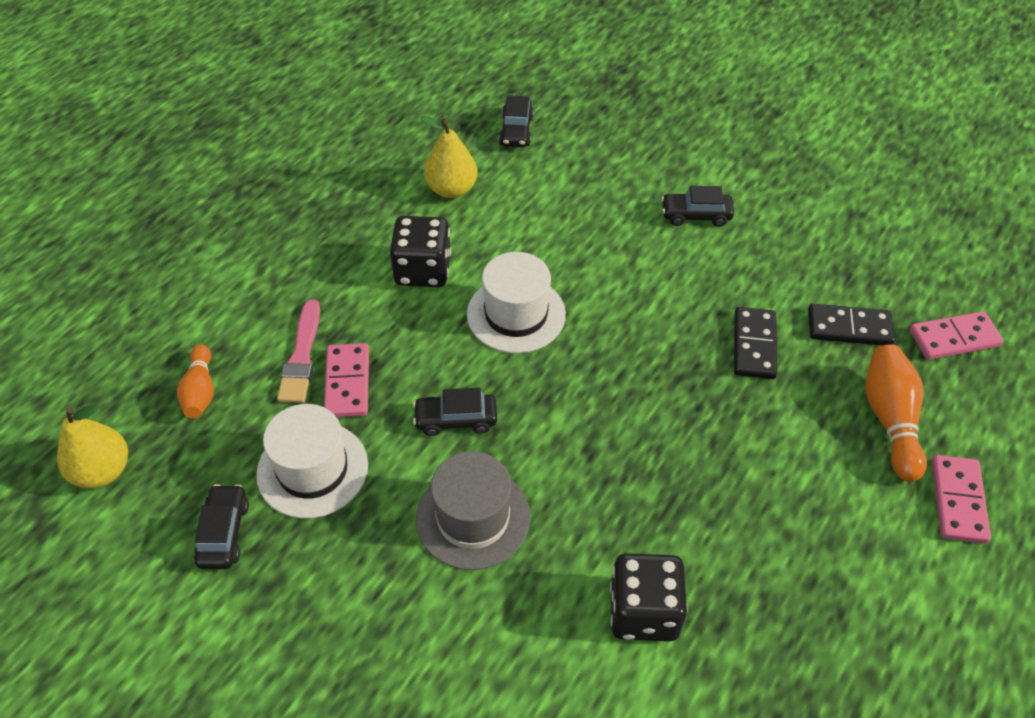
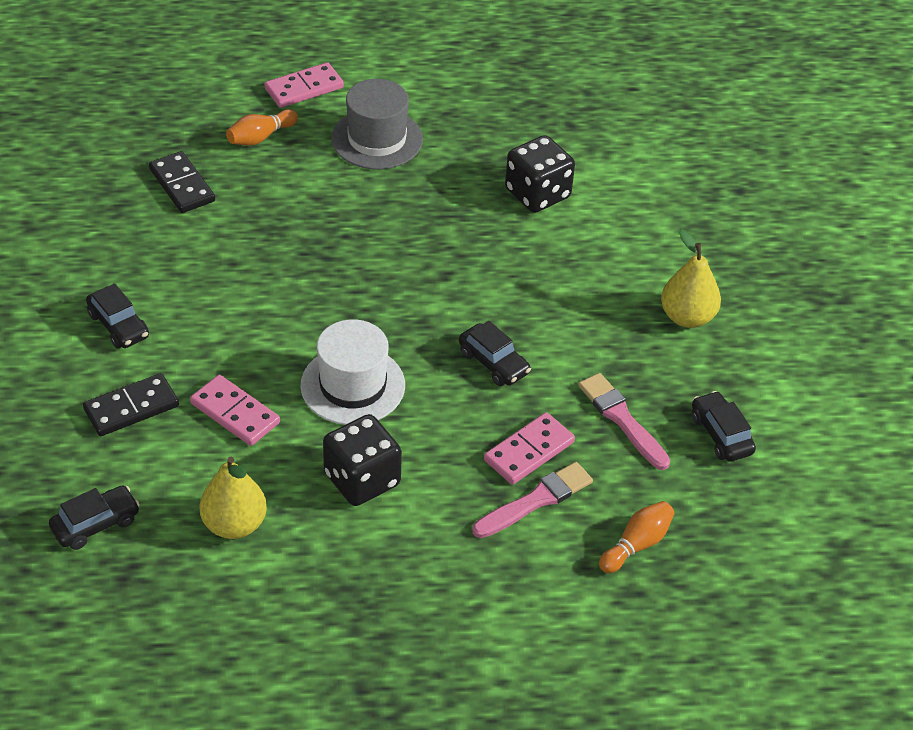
camera: 130 degrees left, 5 degrees down
yellow pear [57,405,128,488] -> yellow pear moved to [661,230,721,328]
black car [194,484,249,569] -> black car turned 105 degrees clockwise [692,391,756,462]
white hat [256,404,368,519] -> pink brush [578,373,670,470]
grey hat [416,451,530,570] -> grey hat moved to [331,79,423,169]
black domino [734,307,777,379] -> black domino moved to [83,373,179,436]
orange bowling pin [865,344,927,481] -> orange bowling pin [226,109,298,146], size x0.66
pink domino [910,311,1004,360] -> pink domino moved to [190,375,280,446]

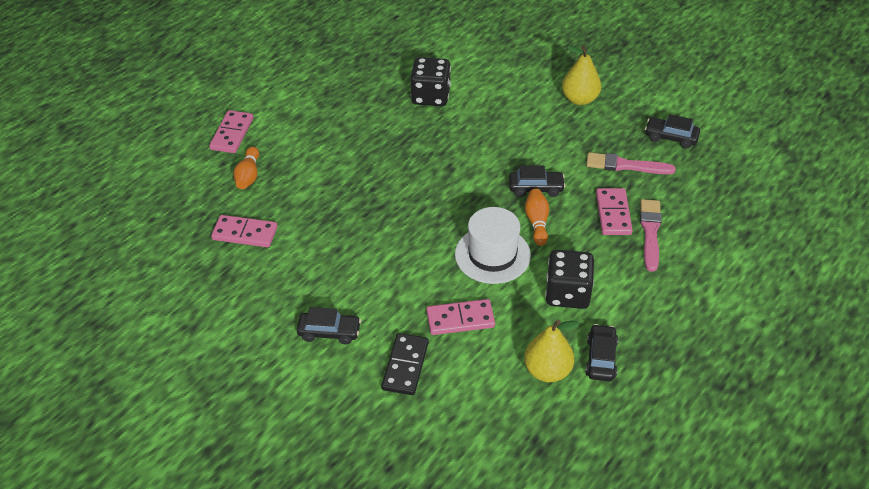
camera: 45 degrees left, 0 degrees up
black car [49,485,140,550] -> black car moved to [585,324,618,381]
black domino [149,151,215,213] -> pink domino [211,215,278,247]
grey hat [331,79,423,169] -> none
orange bowling pin [599,501,675,573] -> orange bowling pin moved to [525,189,549,246]

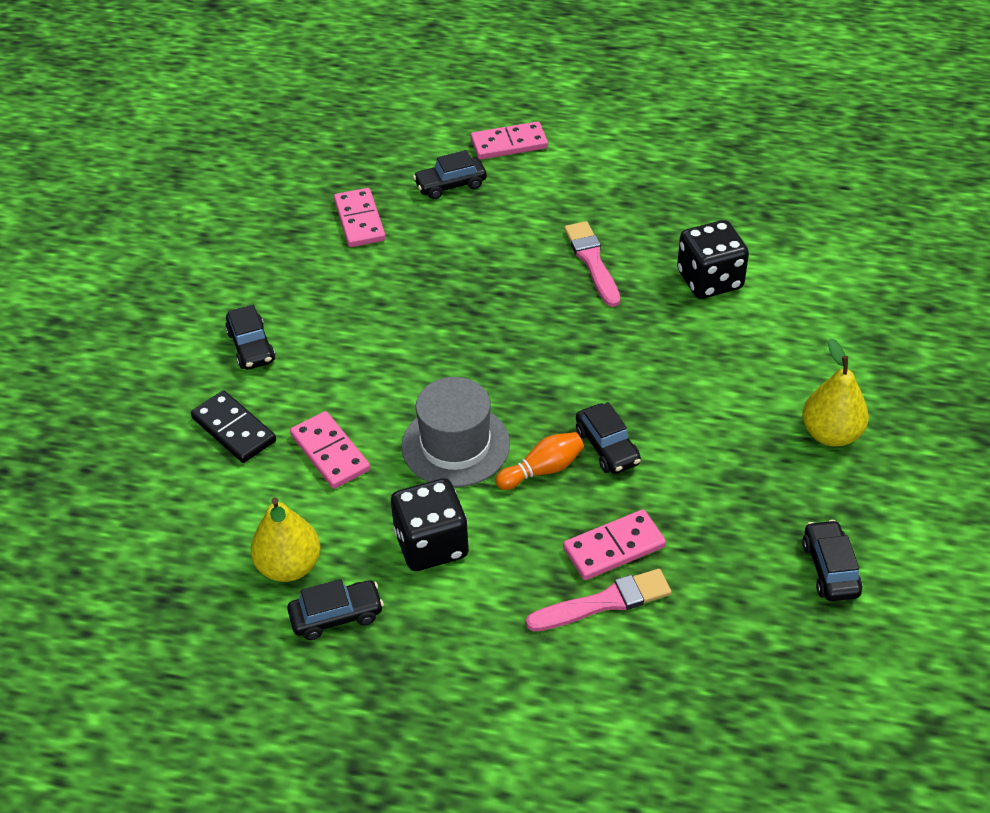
camera: 65 degrees right, 0 degrees up
orange bowling pin [233,147,259,189] -> black car [413,150,487,199]
black domino [381,333,429,395] -> black domino turned 60 degrees clockwise [191,391,276,463]
white hat [455,207,531,284] -> grey hat [401,377,510,487]
pink brush [586,152,676,174] -> pink brush moved to [564,221,620,307]

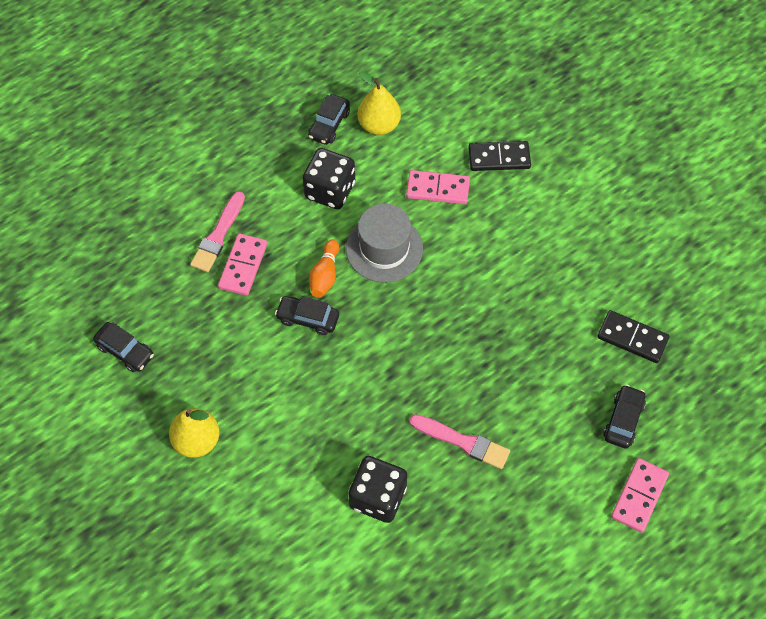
camera: 130 degrees right, 15 degrees up
black car [225,305,275,370] -> none
pink domino [334,188,386,247] -> black domino [597,310,669,363]

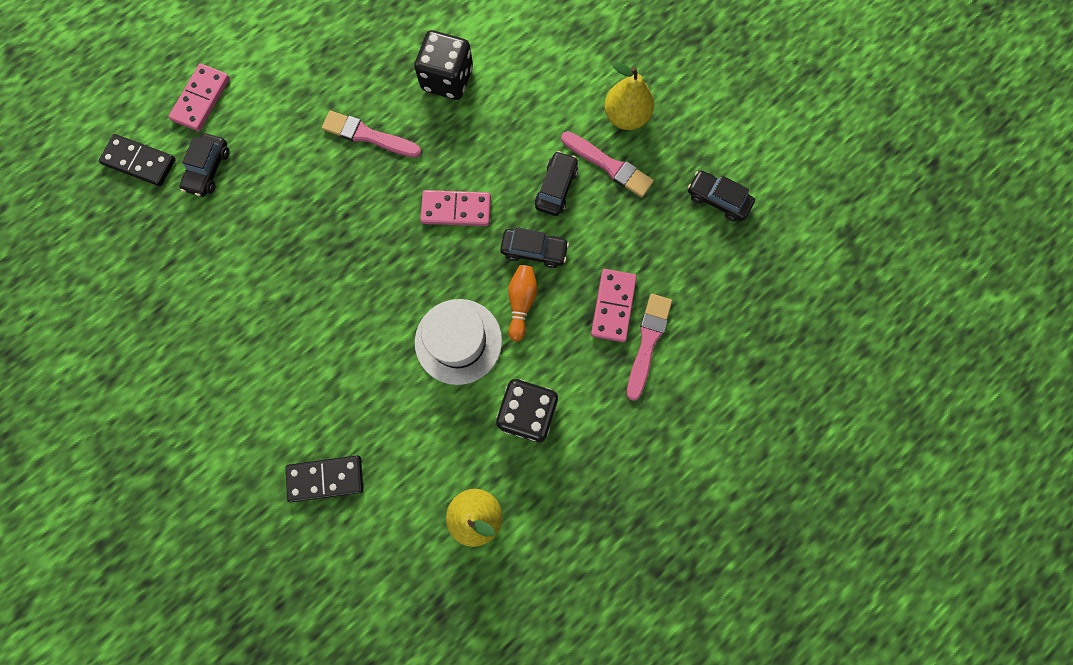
camera: 175 degrees right, 15 degrees up
black car [308,94,350,145] -> black car moved to [535,151,578,216]
grey hat [346,204,423,282] -> white hat [415,299,502,385]
pink domino [406,170,470,204] -> pink domino moved to [420,190,491,226]
black domino [597,310,669,363] -> black domino moved to [99,134,176,186]
none -> pink brush [561,131,654,198]

